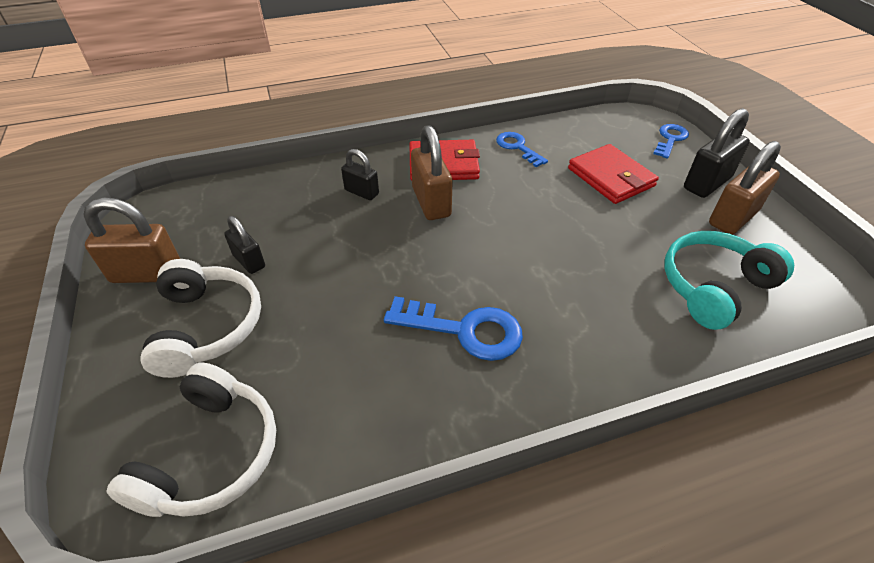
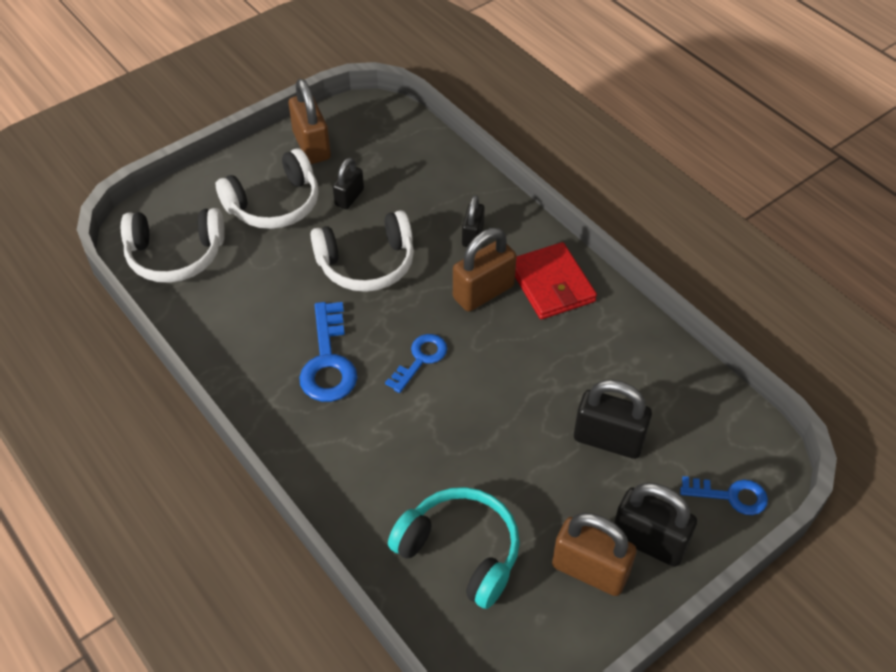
camera: 70 degrees right, 5 degrees up
blue key [496,132,548,167] -> blue key moved to [385,334,447,393]
red wallet [568,144,659,204] -> black padlock [574,380,652,459]
none -> white headphones [310,210,414,292]

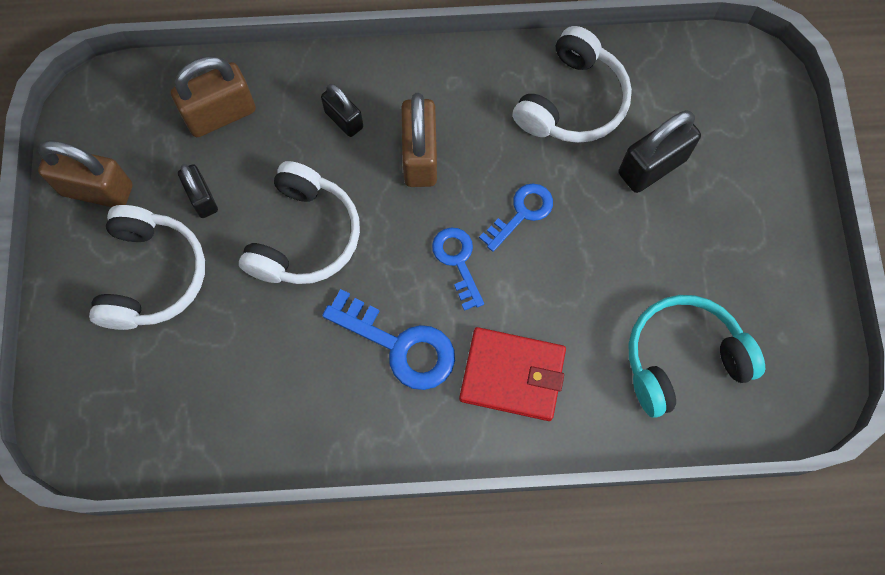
camera: 55 degrees left, 20 degrees up
white headphones [121,208,225,283] -> white headphones moved to [513,26,632,143]
red wallet [515,242,597,319] -> red wallet moved to [459,327,566,421]
brown padlock [552,513,637,596] -> brown padlock moved to [171,56,256,137]
black padlock [614,482,697,567] -> none
blue key [680,476,768,515] -> blue key moved to [479,184,553,252]

